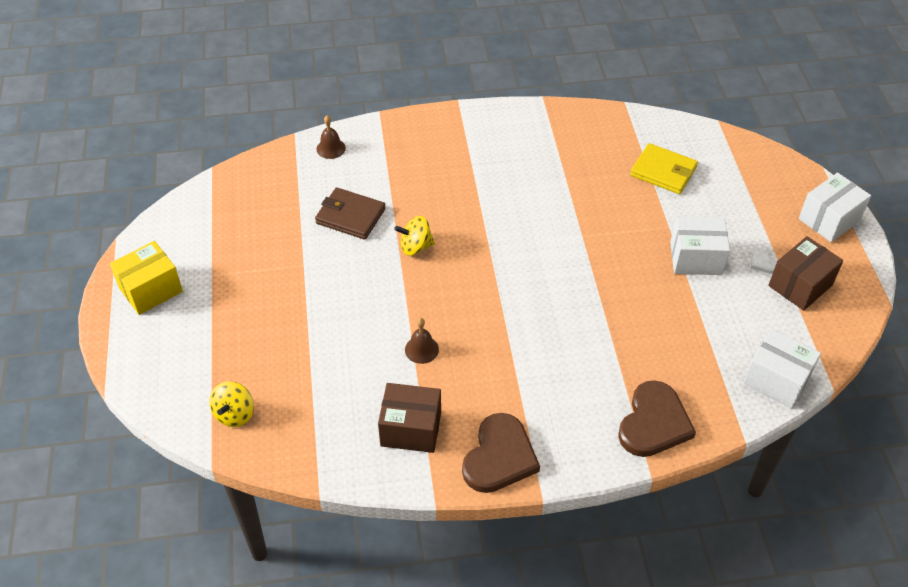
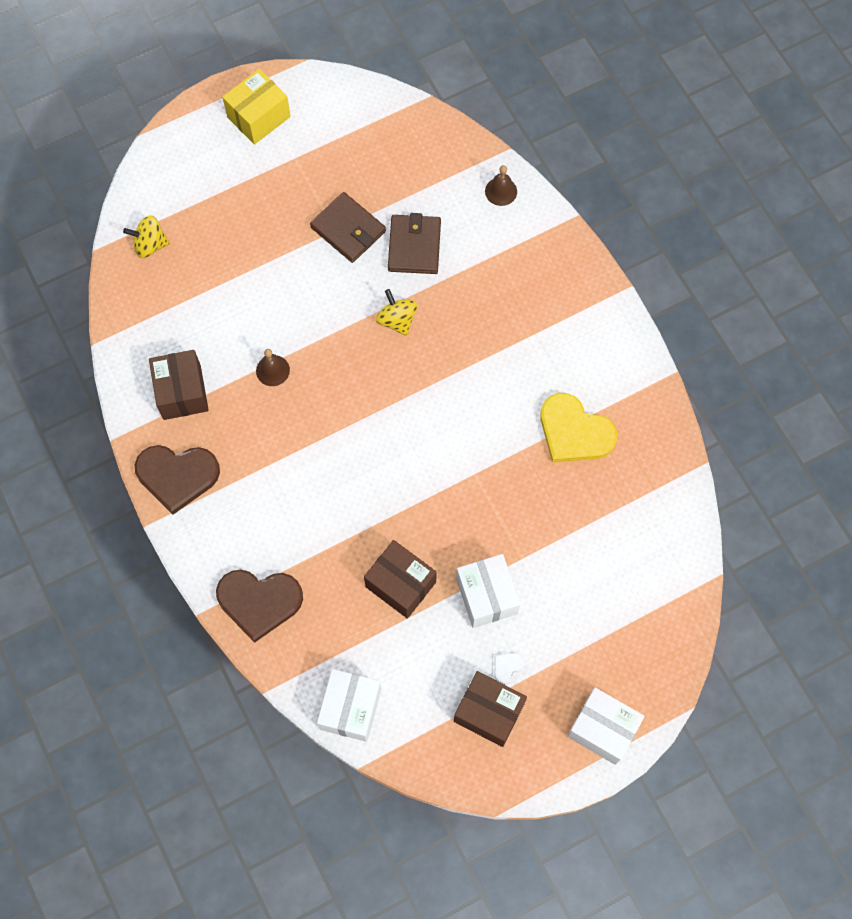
camera: 70 degrees right, 20 degrees up
yellow box [110,241,183,315] -> yellow box turned 75 degrees counterclockwise [222,69,291,145]
yellow wallet [630,143,698,194] -> none
none -> brown wallet [310,192,386,263]
none -> brown box [364,540,437,619]
none -> yellow heart [540,393,617,462]

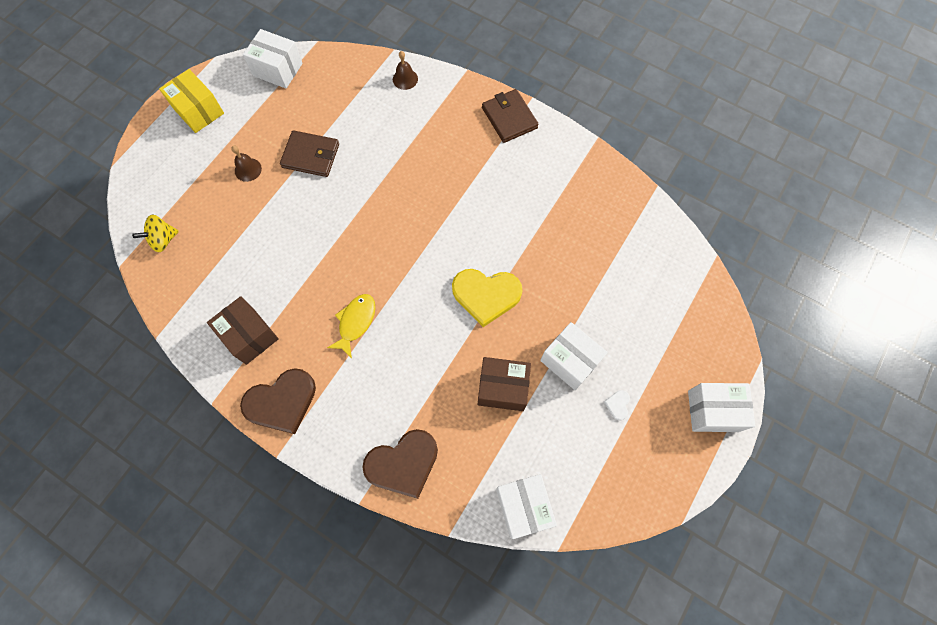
camera: 30 degrees left, 0 degrees up
yellow box [222,69,291,145] -> yellow box turned 60 degrees counterclockwise [159,69,224,133]
brown bell [256,349,290,386] -> brown bell moved to [231,146,262,182]
yellow spinning top [376,289,417,336] -> none
brown wallet [388,213,441,274] -> brown wallet moved to [482,89,539,143]
brown box [454,671,527,747] -> none
yellow heart [540,393,617,462] -> yellow heart moved to [452,269,522,327]
none -> white box [243,29,303,88]
none -> yellow fish [327,294,375,358]

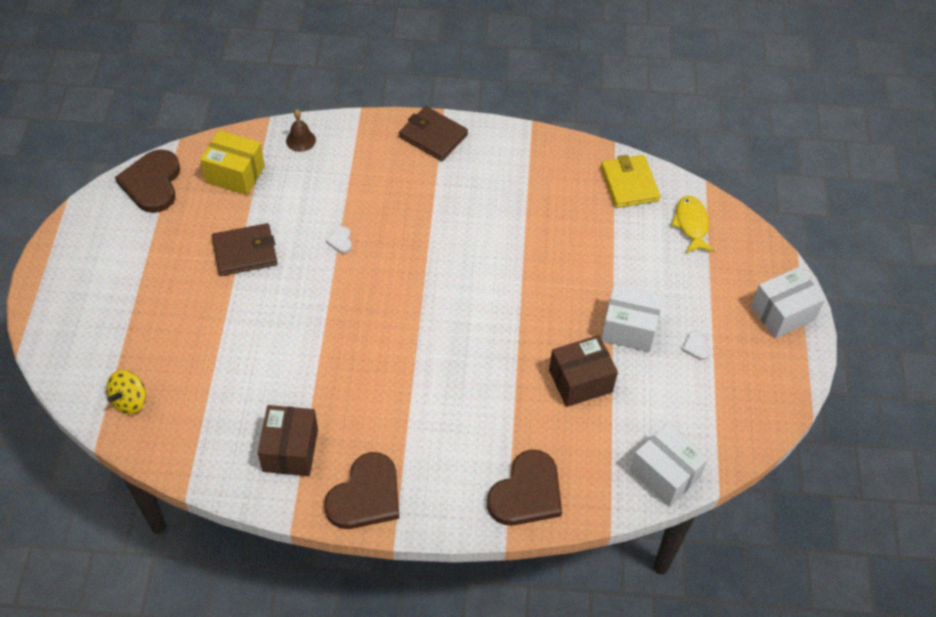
camera: 30 degrees left, 15 degrees down
yellow box [159,69,224,133] -> yellow box moved to [200,130,265,195]
brown box [207,296,279,365] -> brown box turned 75 degrees clockwise [258,405,318,476]
brown bell [231,146,262,182] -> none
white box [243,29,303,88] -> brown heart [115,149,180,213]
yellow fish [327,294,375,358] -> yellow fish moved to [671,196,714,253]
yellow heart [452,269,522,327] -> none
none -> white heart [326,226,352,253]
none -> yellow wallet [601,155,660,208]

